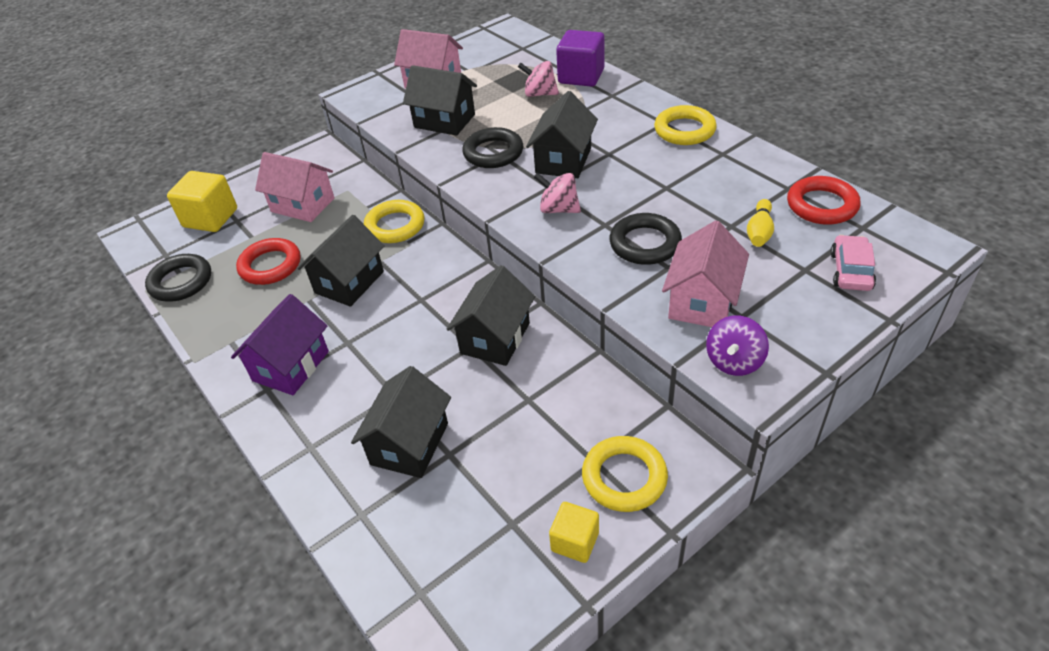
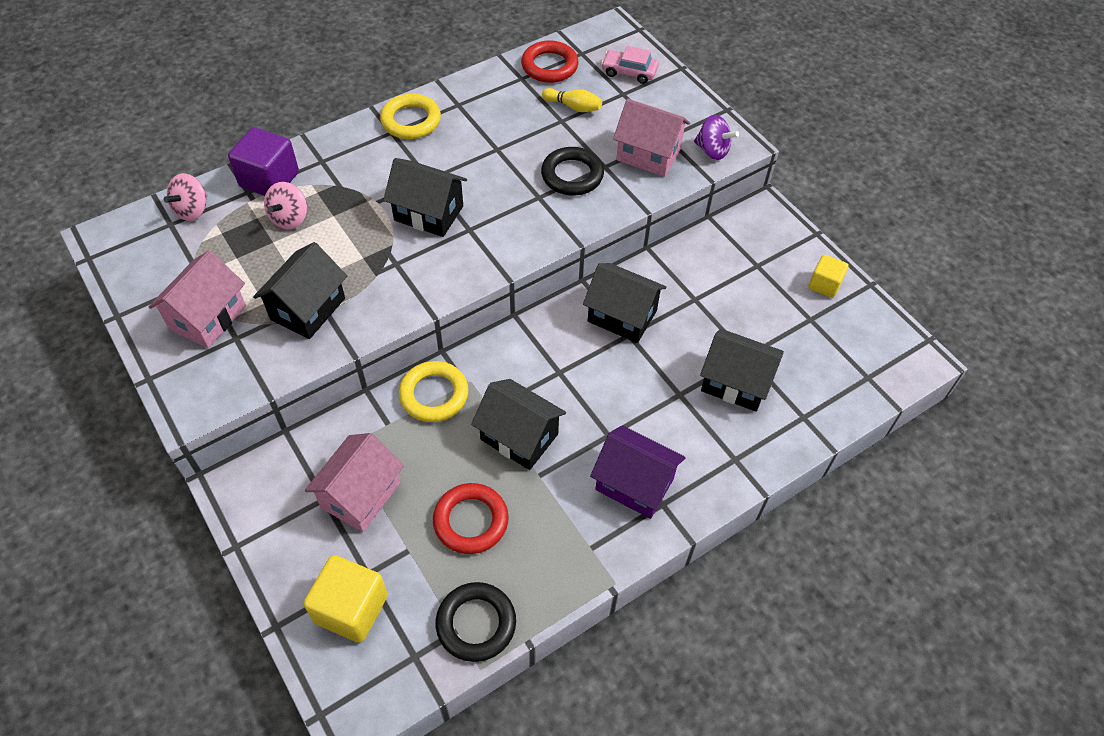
camera: 90 degrees left, 10 degrees up
black ring [462,127,523,168] -> none
pink spinning top [534,173,581,213] -> pink spinning top moved to [164,173,208,221]
yellow ring [582,436,668,512] -> none

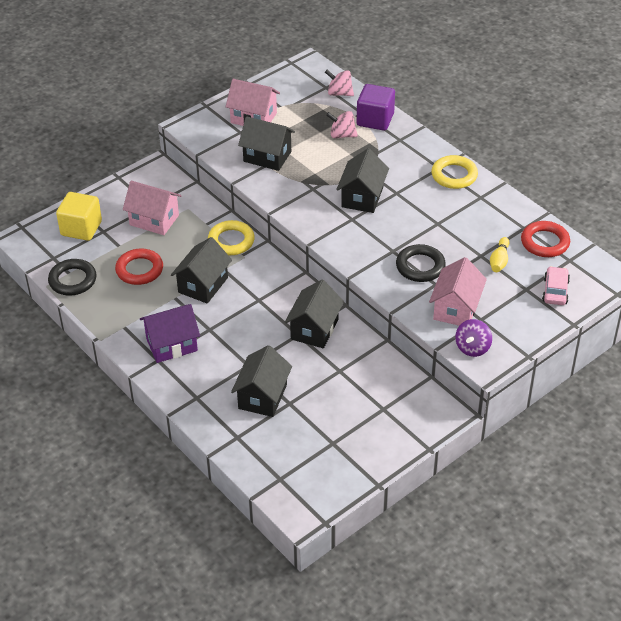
camera: 85 degrees right, 10 degrees down
purple house [590,425,685,519] -> purple house turned 45 degrees clockwise [140,304,200,363]
yellow cube [808,254,849,298] -> none

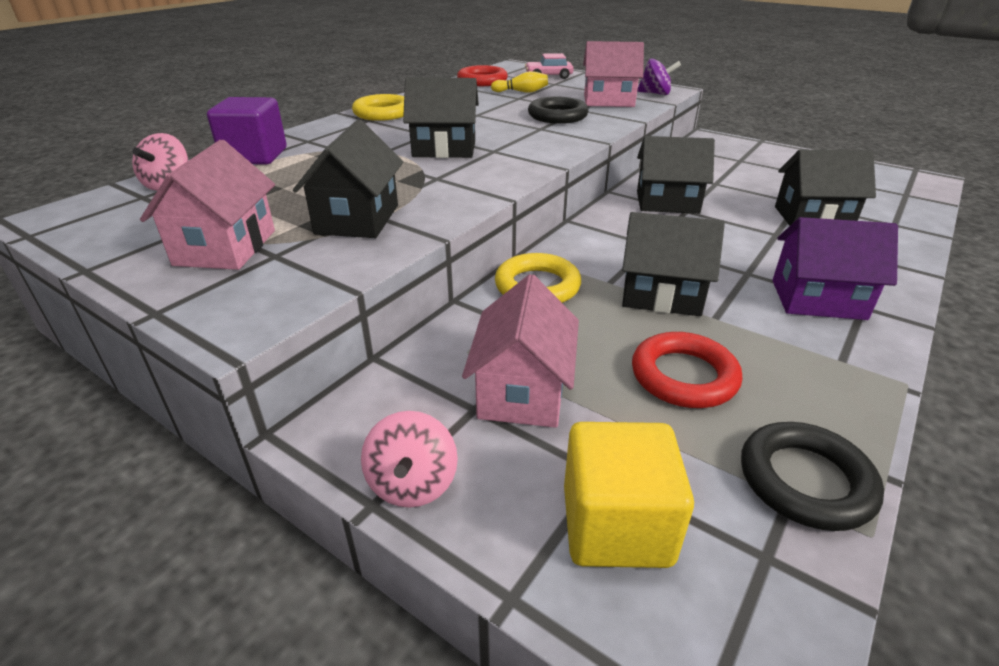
camera: 105 degrees left, 10 degrees down
purple house [140,304,200,363] -> purple house turned 45 degrees counterclockwise [772,217,898,320]
pink spinning top [326,111,358,139] -> pink spinning top moved to [361,411,458,508]

